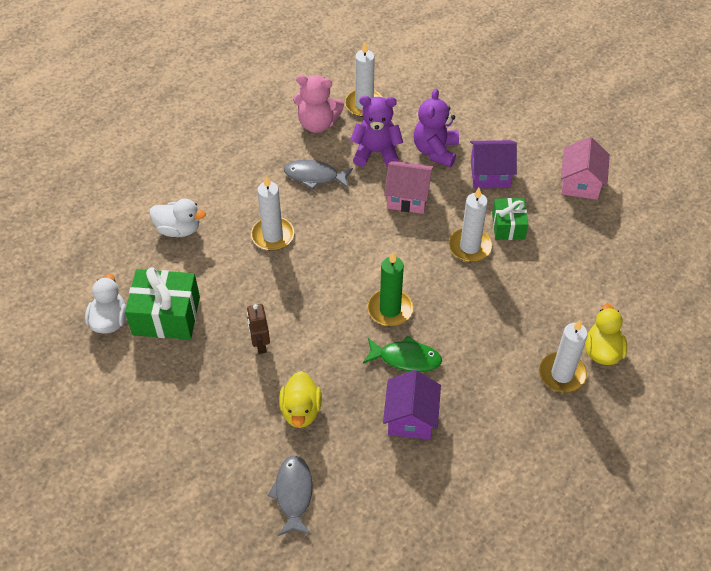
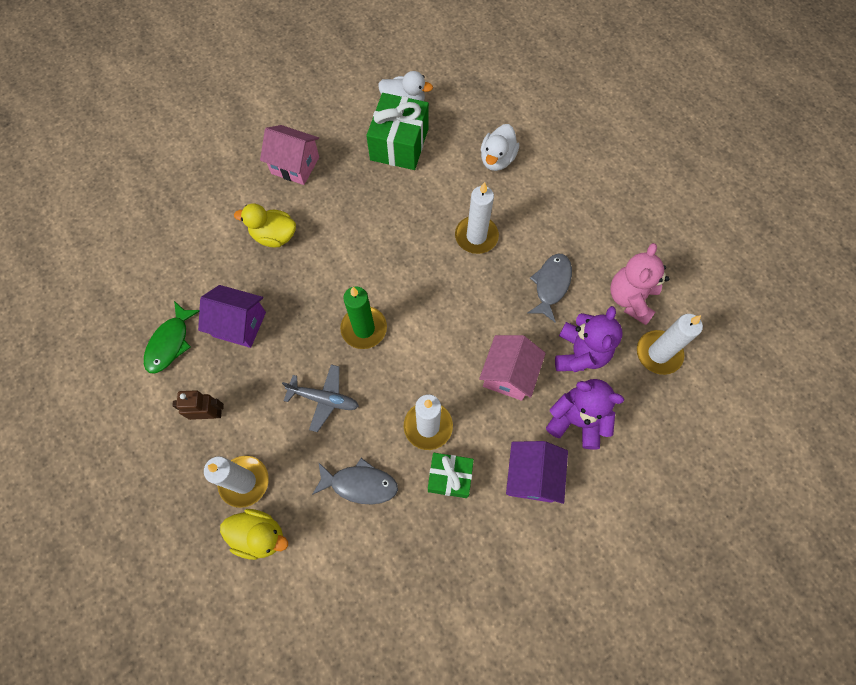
camera: 100 degrees right, 15 degrees up
brown robot [247,304,270,354] -> brown robot moved to [172,390,224,420]
grey fish [267,455,313,536] -> grey fish moved to [312,458,398,504]
green fish [363,335,442,372] -> green fish moved to [144,301,199,373]
pink house [561,137,610,200] -> pink house moved to [260,125,319,185]
none -> grey plane [282,364,359,432]

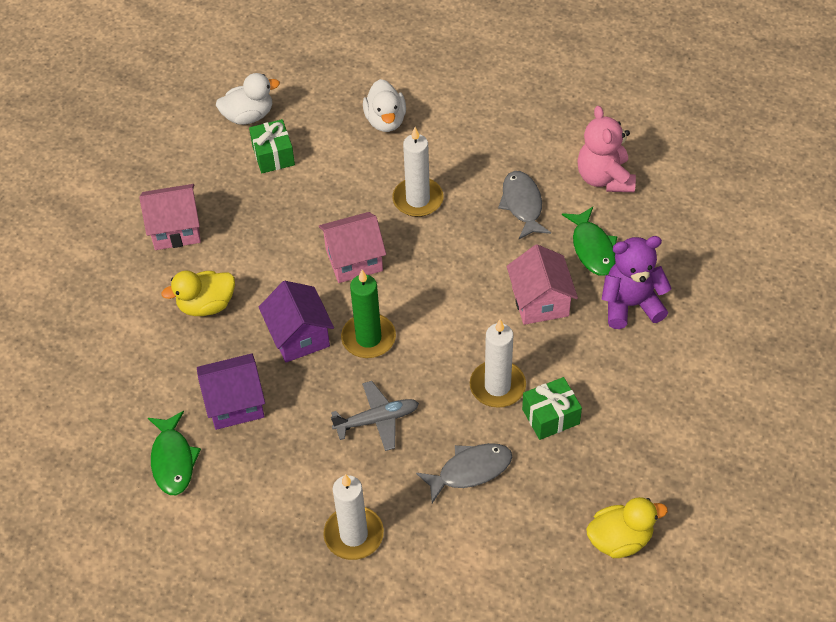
camera: 30 degrees left, 15 degrees down
brown robot [172,390,224,420] -> none
yellow duck [220,509,288,560] -> yellow duck moved to [586,497,668,558]
green gift [366,93,429,170] -> green gift [249,119,295,173], size x0.61
purple house [506,441,568,504] -> purple house moved to [259,281,334,363]
purple teddy bear [555,306,623,372] -> green fish [562,207,618,276]
white candle [637,314,703,375] -> none
none -> pink house [319,212,386,283]

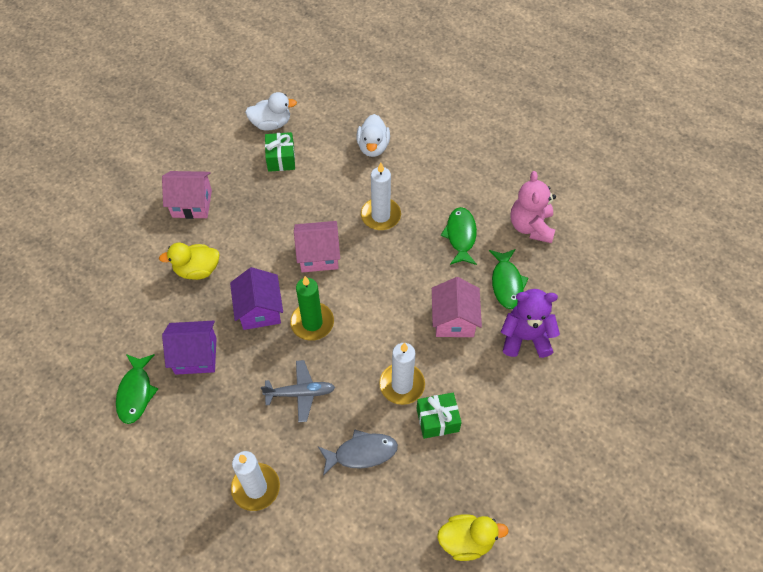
camera: 10 degrees right, 5 degrees up
grey fish [498,171,551,239] -> green fish [441,207,477,265]

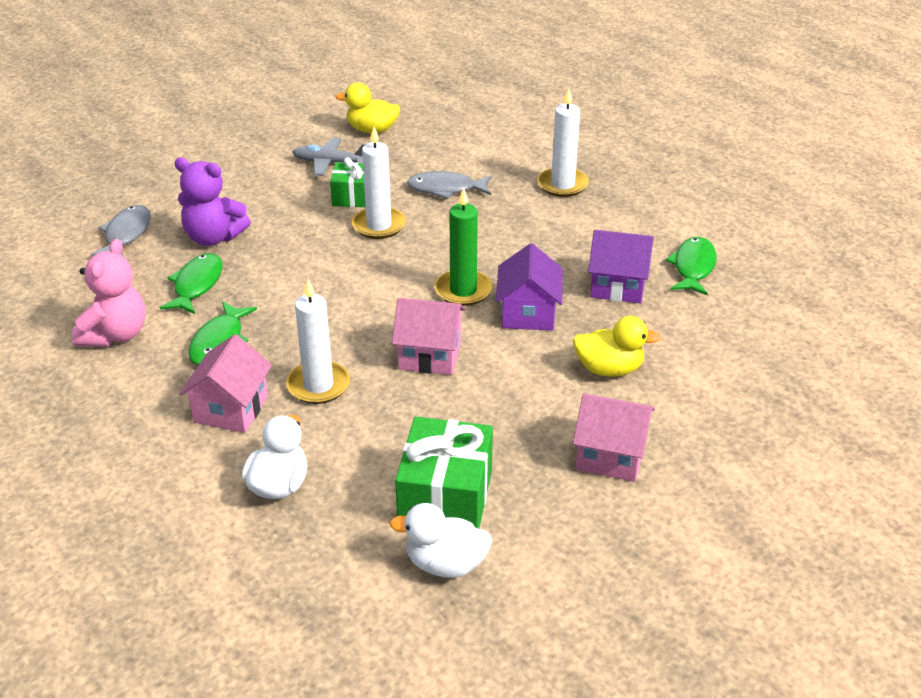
camera: 165 degrees left, 20 degrees down
grey plane [261,360,335,422] -> grey plane moved to [293,137,365,176]
green gift [265,132,295,172] -> green gift [395,417,493,529], size x1.64
pink house [432,277,482,337] -> pink house moved to [179,334,272,433]
none -> grey fish [91,205,151,257]

